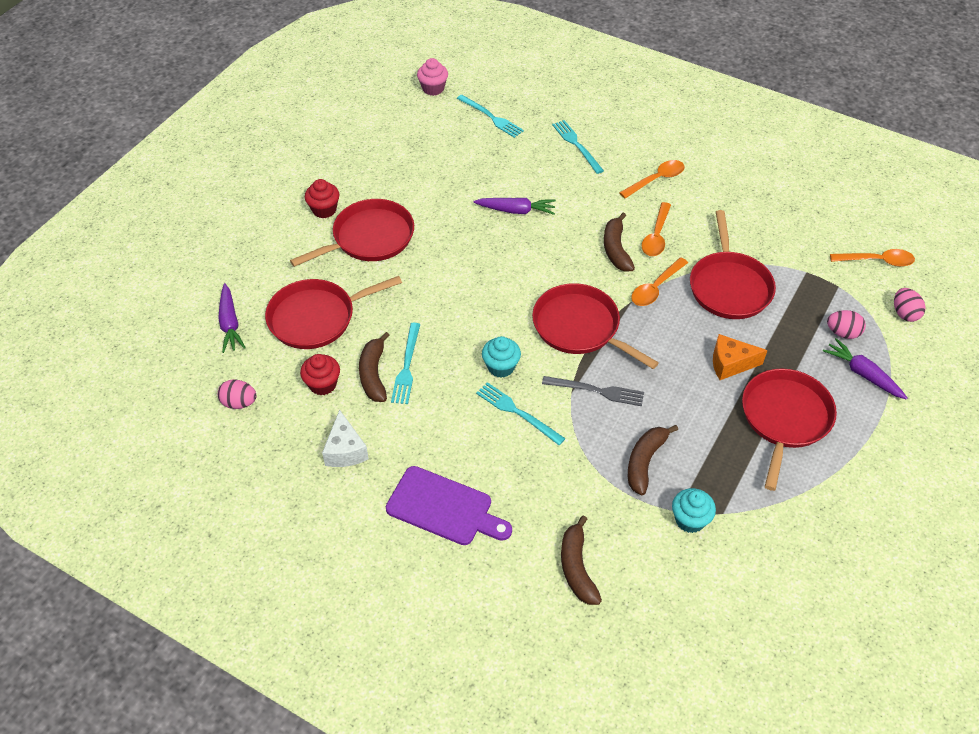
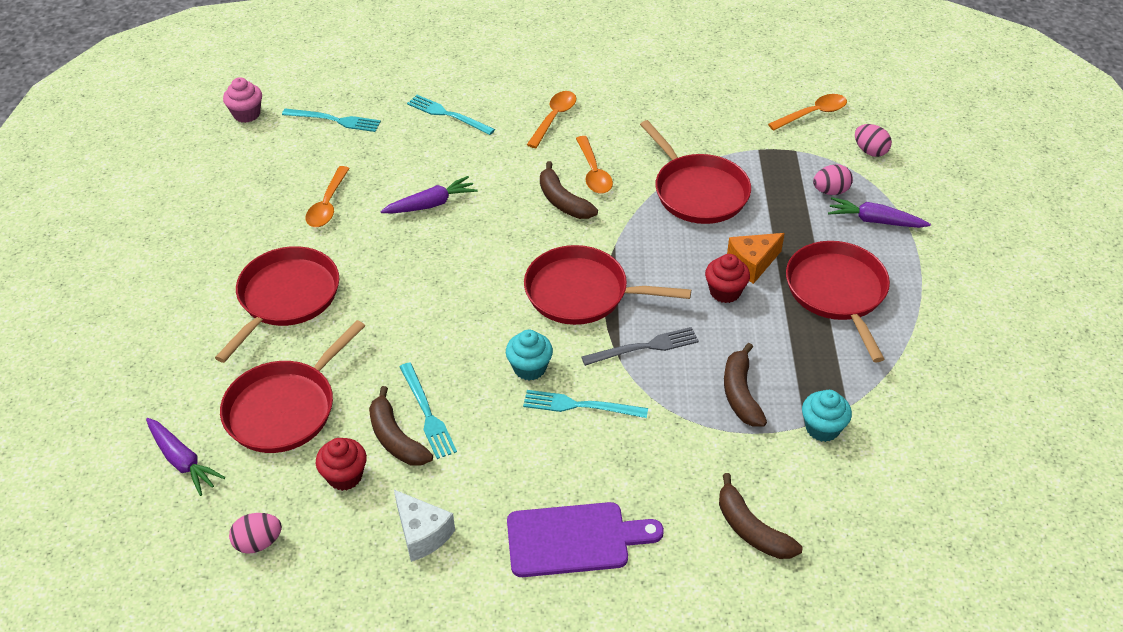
camera: 30 degrees left, 5 degrees down
red cupcake [305,179,340,218] -> red cupcake moved to [705,254,750,303]
orange spoon [631,257,688,306] -> orange spoon moved to [306,166,350,227]

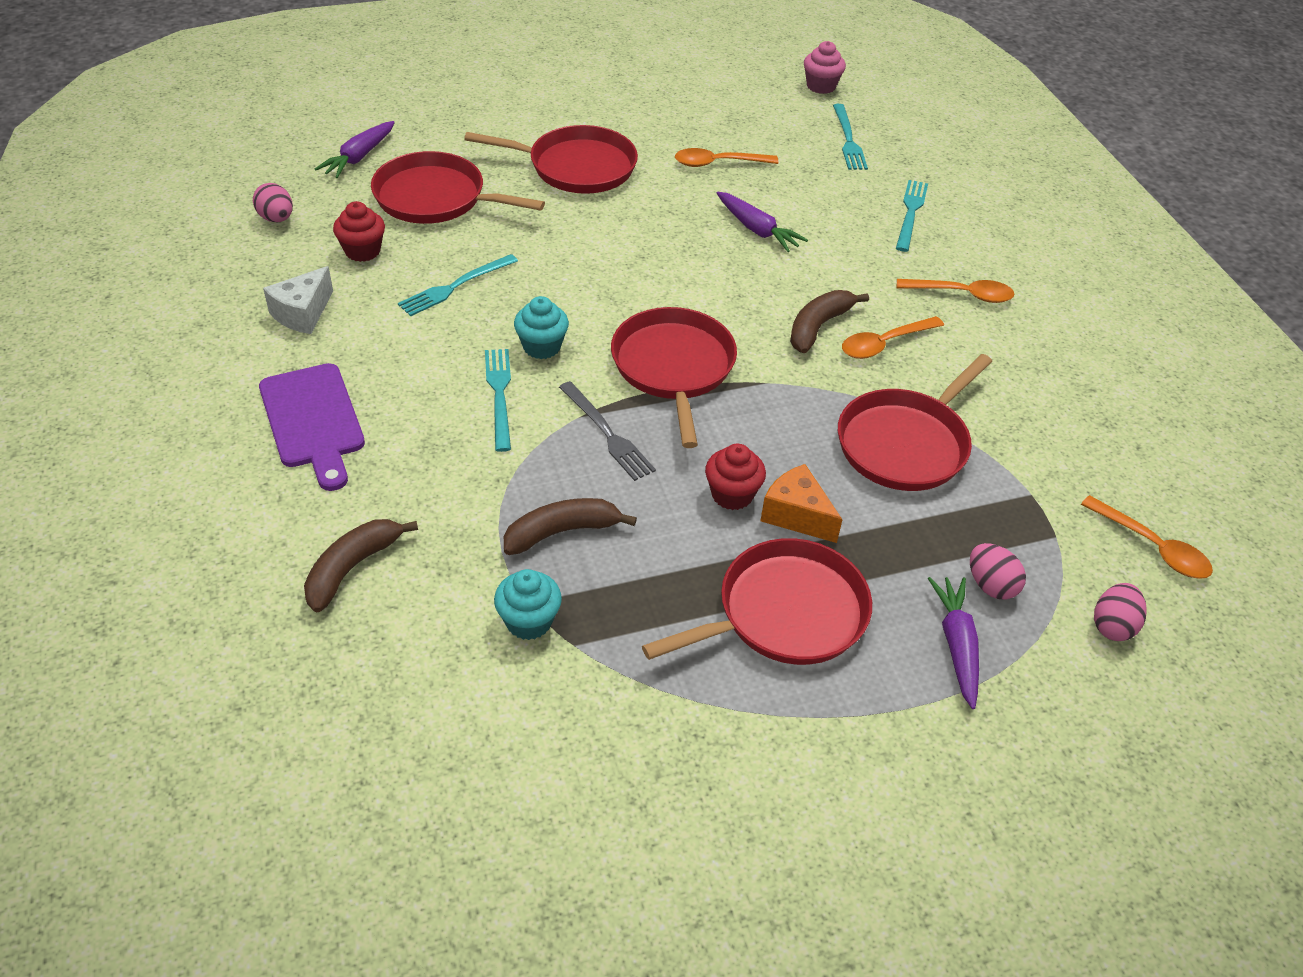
camera: 70 degrees right, 0 degrees up
brown banana [369,386,433,466] -> none

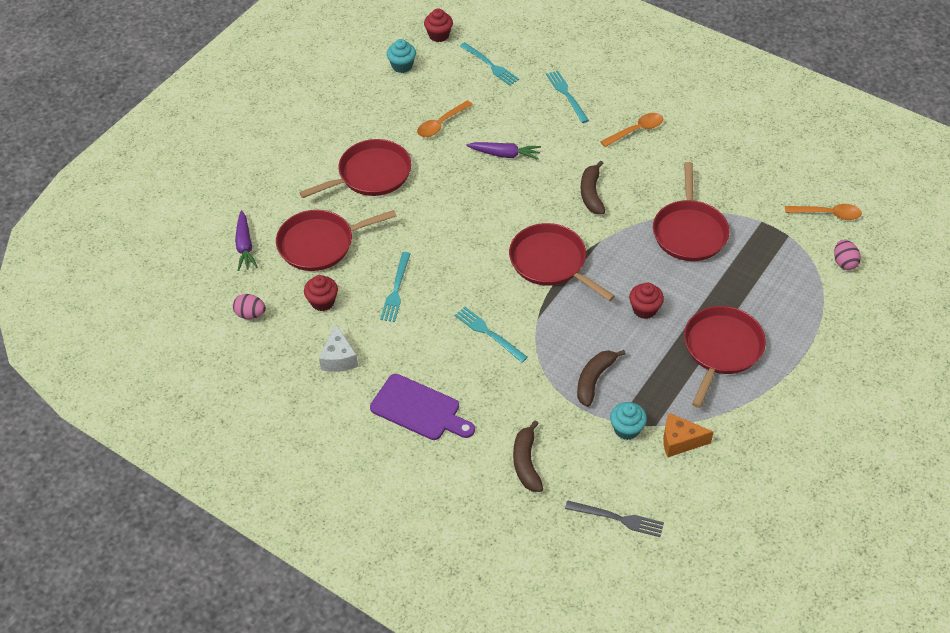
camera: 35 degrees left, 5 degrees up
turquoise cupcake [514,296,569,359] -> turquoise cupcake moved to [387,39,416,73]
grey fork [559,381,656,481] -> grey fork moved to [565,500,664,537]
orange cheese [761,464,843,543] -> orange cheese moved to [663,413,714,457]
pink cupcake [804,41,846,94] -> red cupcake [424,8,453,42]
orange spoon [842,316,944,359] -> none
purple carrot [928,577,979,709] -> none
pink egg [970,543,1026,600] -> none

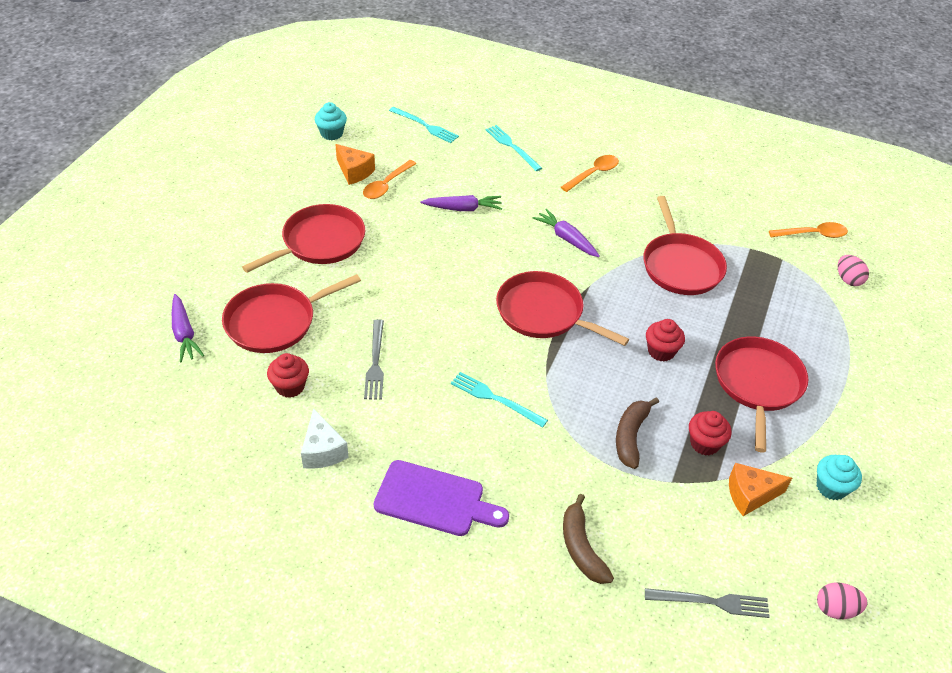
camera: 15 degrees left, 5 degrees down
pink egg [233,294,266,319] -> pink egg moved to [817,582,867,619]
turquoise fork [380,252,411,322] -> grey fork [364,319,384,400]
red cupcake [424,8,453,42] -> red cupcake moved to [689,411,732,456]
brown banana [581,161,605,214] -> purple carrot [533,209,600,257]
turquoise cupcake [610,402,647,440] -> turquoise cupcake moved to [817,455,862,500]
none -> orange cheese [335,144,375,185]

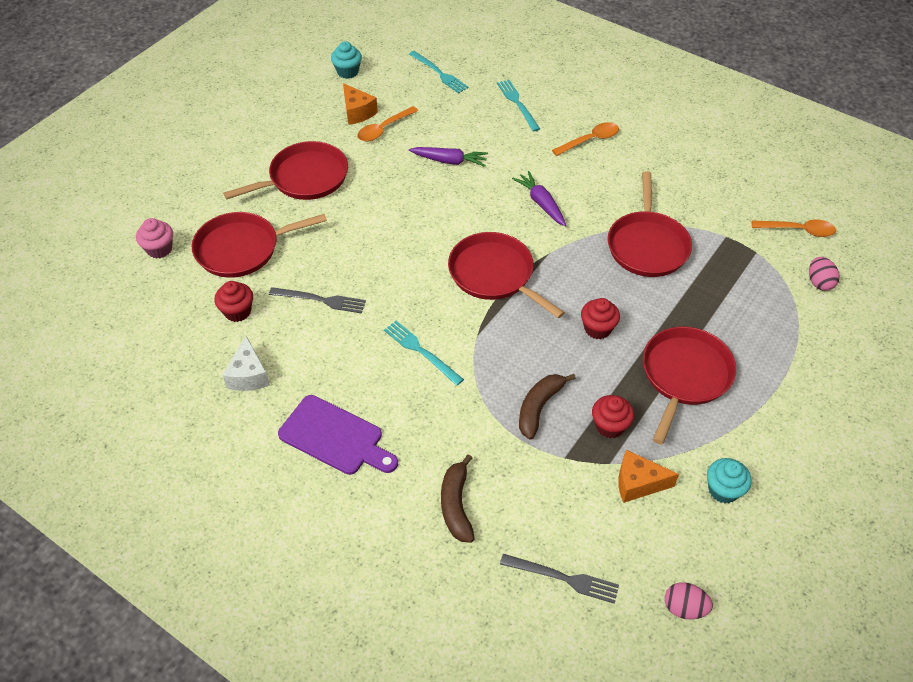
camera: 15 degrees right, 5 degrees up
purple carrot [172,294,204,362] -> pink cupcake [136,218,173,259]
grey fork [364,319,384,400] -> grey fork turned 90 degrees counterclockwise [269,287,366,314]

